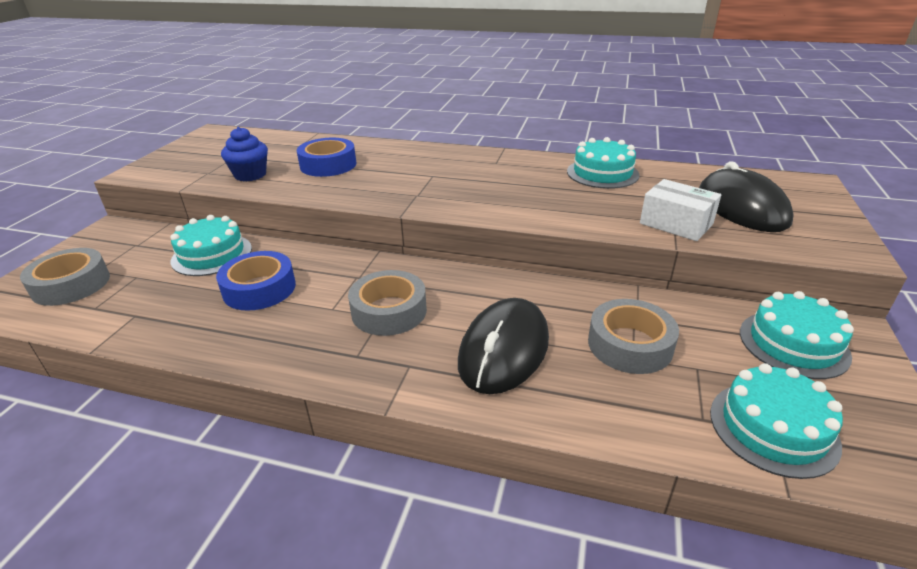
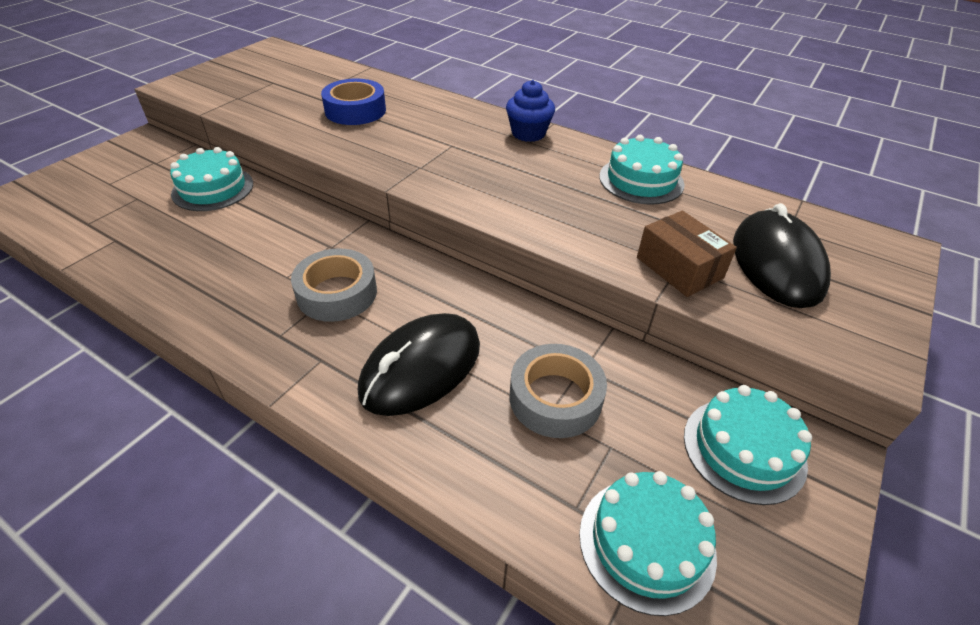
camera: 15 degrees right, 10 degrees up
grey tape [20,248,110,306] -> none
blue tape [216,251,296,311] -> none
blue cupcake [221,127,268,181] -> blue cupcake moved to [506,80,555,142]
white box [640,179,721,241] -> brown box [637,211,737,297]

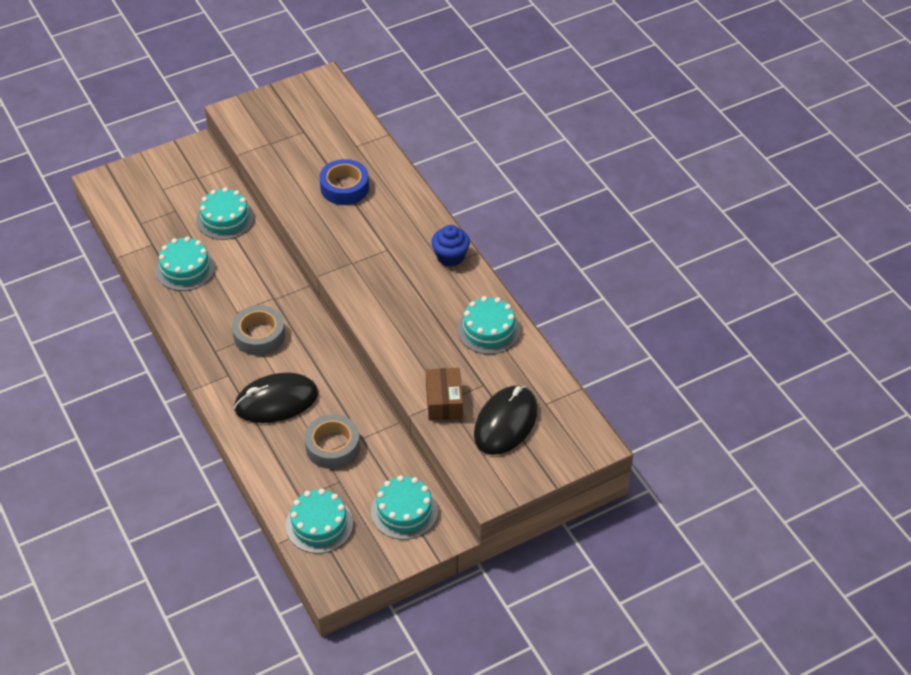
camera: 30 degrees right, 5 degrees up
none -> turquoise cake [156,237,215,291]

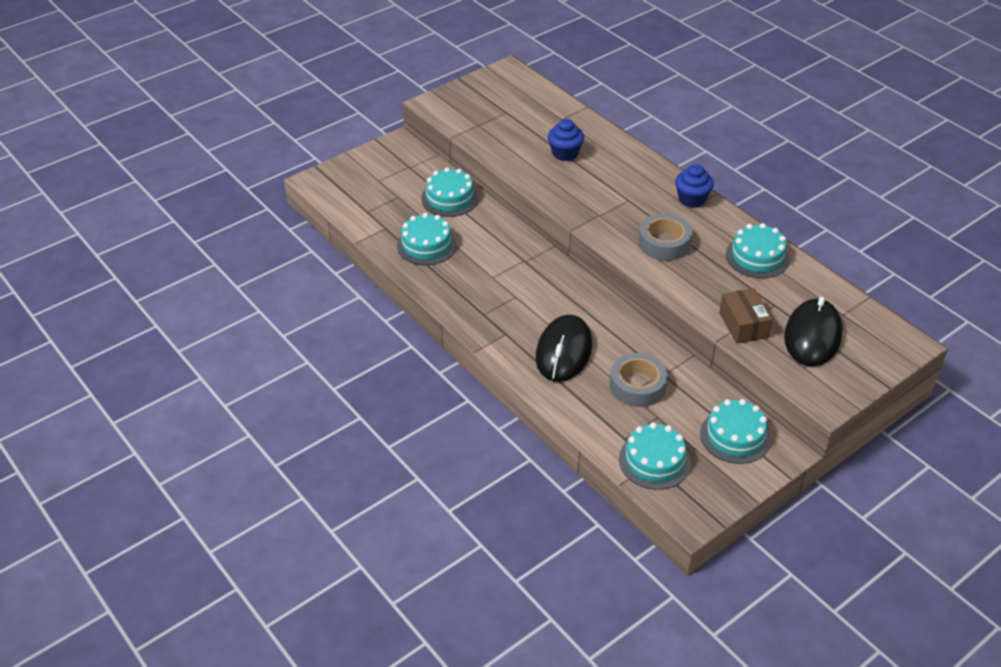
camera: 10 degrees left, 5 degrees down
grey tape [232,305,285,356] -> grey tape moved to [638,214,692,261]
black mouse [234,373,318,423] -> black mouse turned 45 degrees counterclockwise [536,315,592,382]
blue tape [319,159,369,205] -> blue cupcake [548,119,584,161]

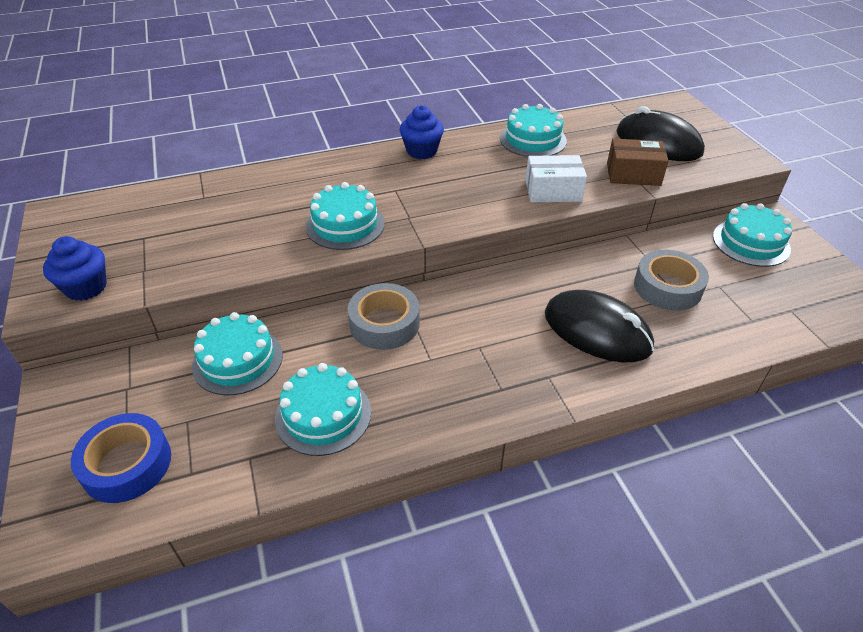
camera: 70 degrees left, 0 degrees up
blue cupcake [548,119,584,161] -> blue cupcake moved to [43,236,107,301]
turquoise cake [619,422,691,490] -> turquoise cake moved to [306,182,385,250]
grey tape [638,214,692,261] -> grey tape moved to [348,283,420,350]
none -> blue tape [71,413,171,503]
none -> white box [525,155,587,202]

